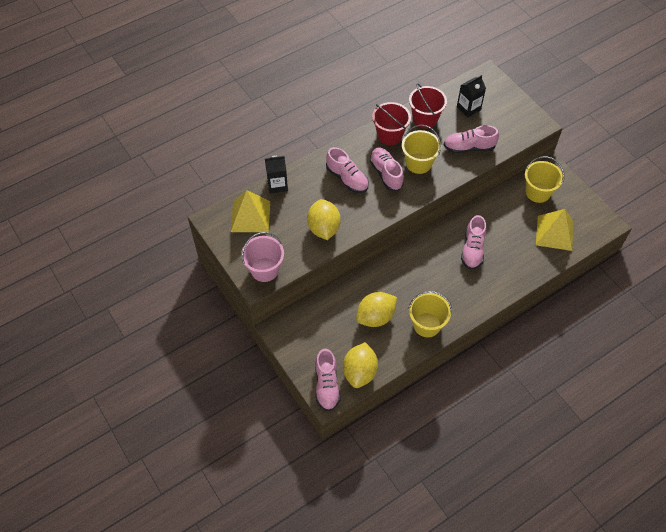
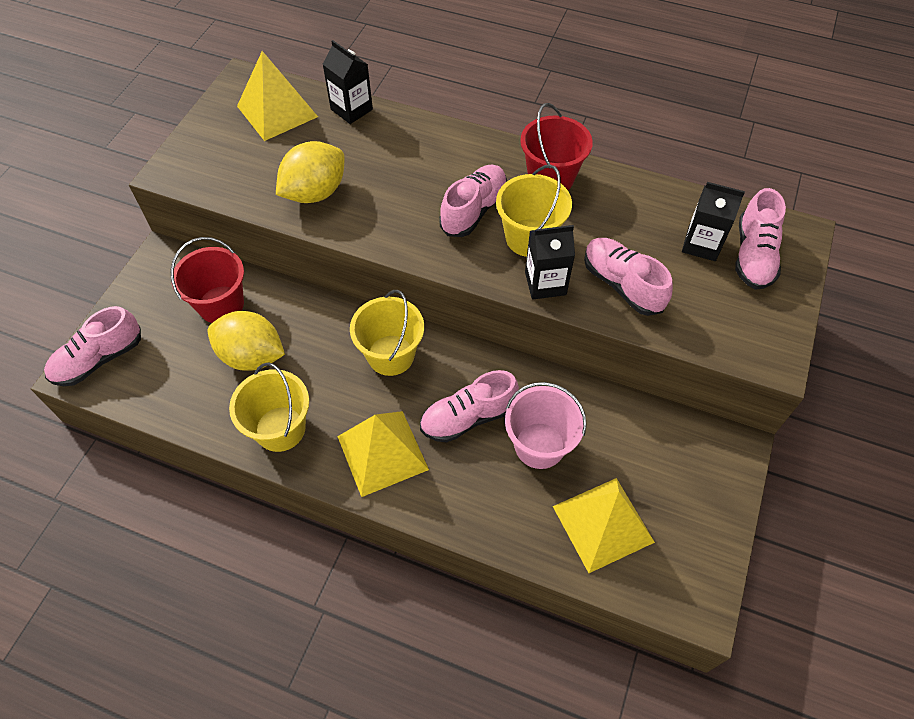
camera: 55 degrees right, 0 degrees up
pink bucket [241,232,284,282] -> pink bucket moved to [505,382,587,469]
pink shoe [326,147,369,193] -> pink shoe moved to [735,188,786,290]
yellow lemon [343,342,378,388] -> none
red bucket [409,84,447,129] -> red bucket moved to [170,237,244,323]
yellow bucket [525,156,564,203] -> yellow bucket moved to [350,290,424,376]
none -> yellow pyramid [337,411,429,497]
none -> black carton [525,225,575,300]

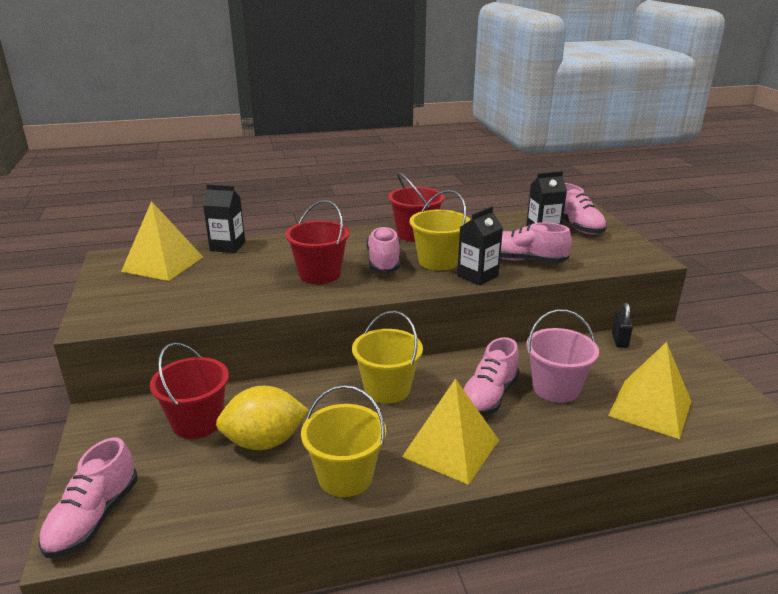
camera: 35 degrees left, 30 degrees down
yellow lemon [276,141,345,203] -> none
none -> red bucket [285,200,350,284]
none -> black padlock [612,303,633,348]

